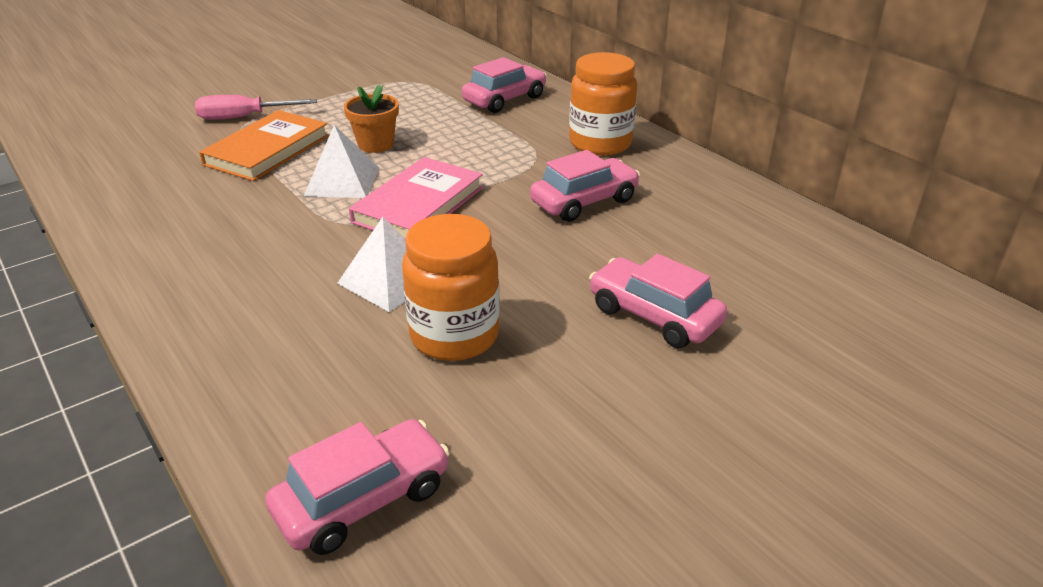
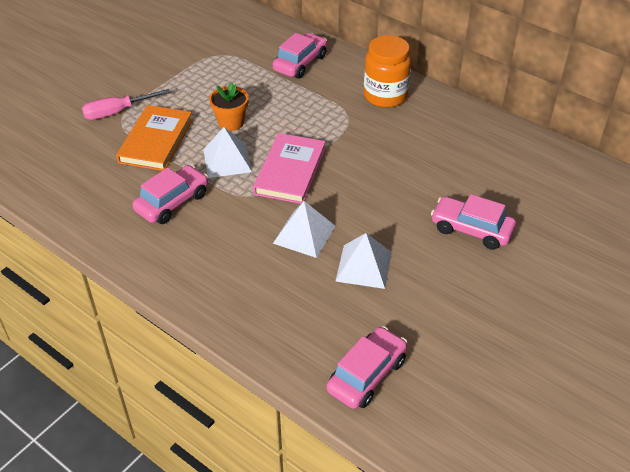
camera: 15 degrees left, 10 degrees up
orange jar [402,214,500,361] -> white pyramid [335,233,392,289]
pink car [530,150,640,222] -> pink car moved to [132,165,208,224]

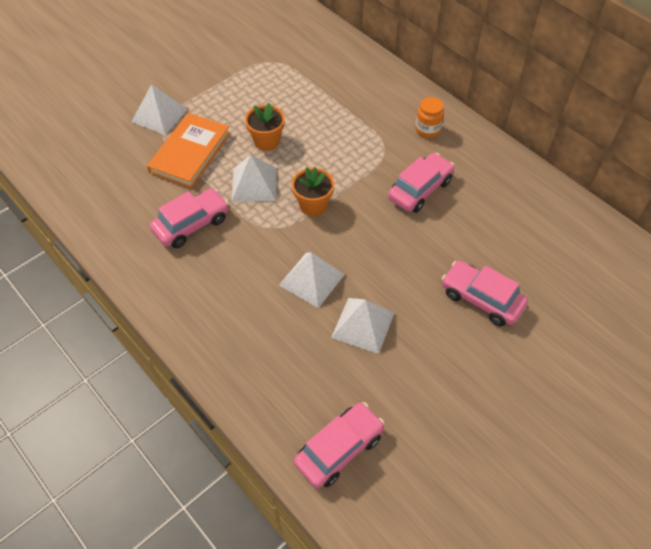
camera: 10 degrees right, 10 degrees up
pink screwdriver [82,89,170,120] -> white pyramid [131,84,188,135]
pink book [253,133,326,204] -> orange flower pot [292,167,334,216]
pink car [273,33,327,78] -> pink car moved to [388,153,455,213]
orange jar [364,35,411,108] -> orange jar [415,97,444,138], size x0.56

